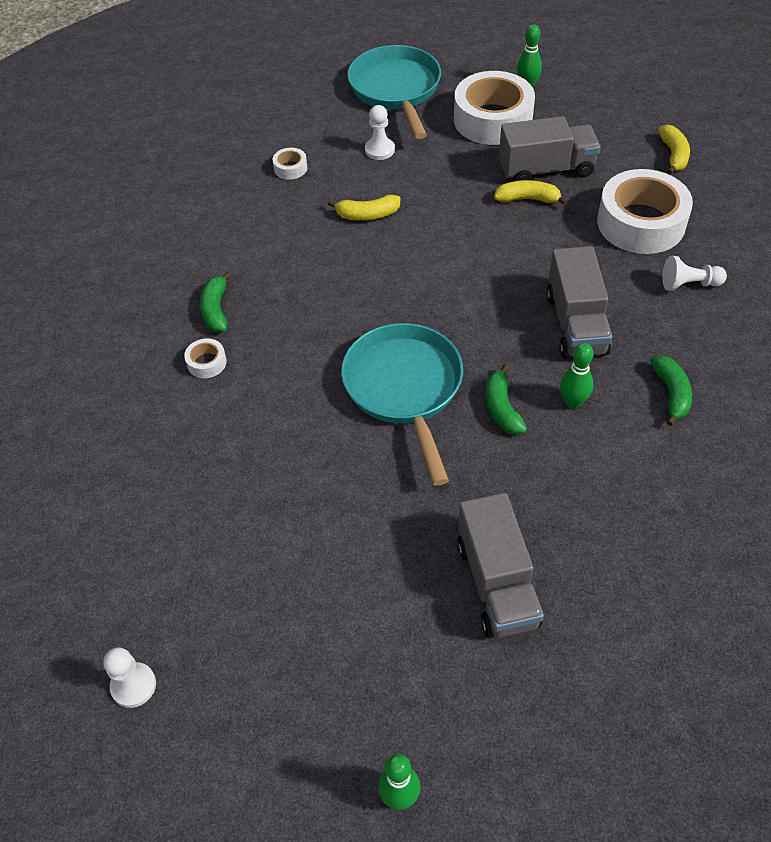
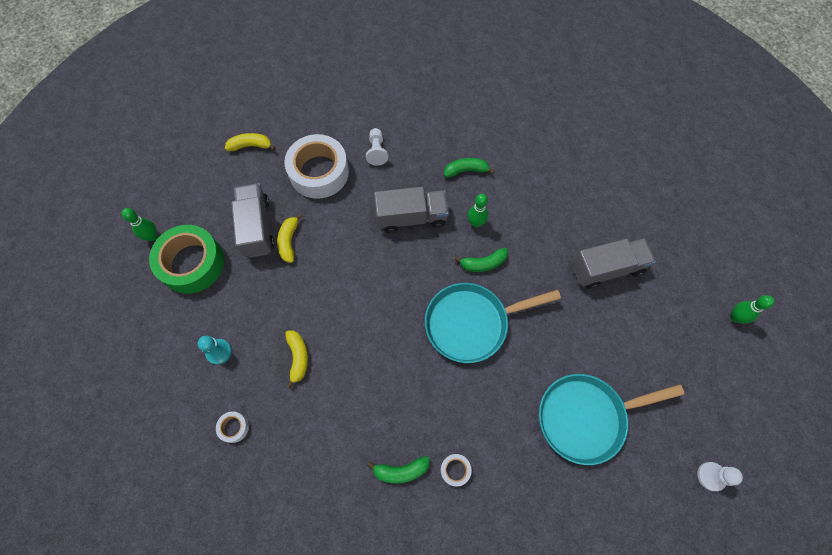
camera: 95 degrees left, 15 degrees up
turquoise pan [347,45,441,139] -> turquoise pan moved to [539,374,684,465]
white pawn [365,105,395,160] -> turquoise pawn [198,336,232,365]
white tape [454,71,535,145] -> green tape [149,225,224,294]

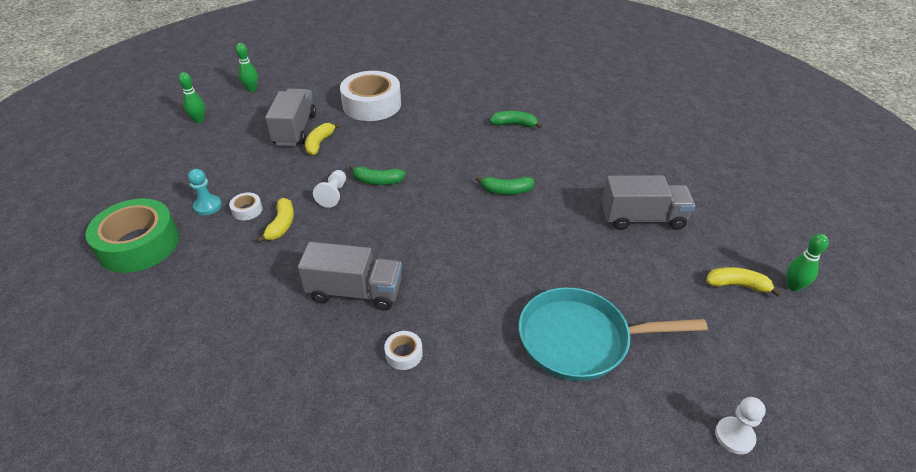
camera: 15 degrees right, 25 degrees down
green tape [149,225,224,294] -> green tape moved to [85,198,179,273]
white tape [216,411,249,443] -> white tape moved to [229,192,263,220]
yellow banana [225,133,276,151] -> yellow banana moved to [706,267,782,296]
white pawn [366,128,388,166] -> white pawn moved to [313,170,346,208]
green banana [367,456,430,483] -> green banana moved to [349,165,405,185]
grey truck [374,187,449,233] -> grey truck moved to [298,242,402,310]
turquoise pan [425,283,561,363] -> none
green bowling pin [468,194,488,228] -> green bowling pin moved to [236,43,258,92]

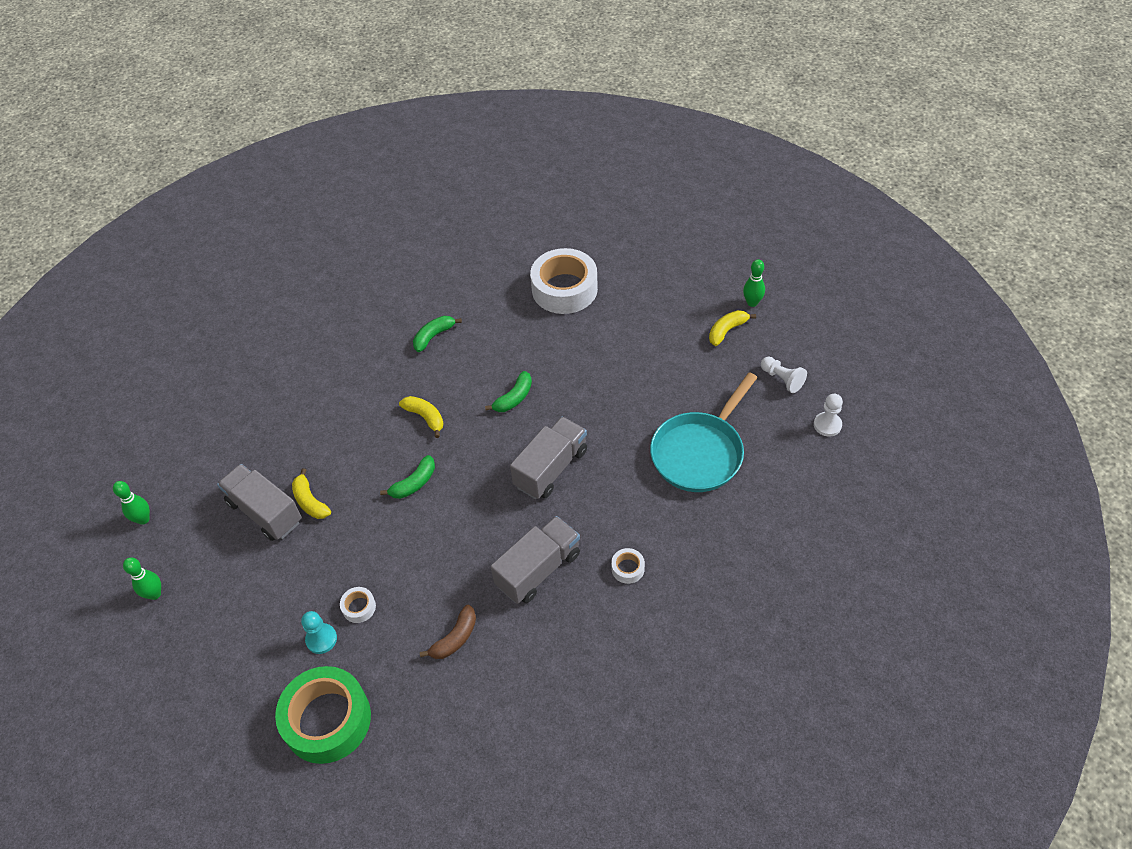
camera: 50 degrees left, 10 degrees up
yellow banana [257,198,294,243] -> yellow banana moved to [399,396,444,438]
white pawn [313,170,346,208] -> white pawn moved to [761,357,807,393]
white tape [340,71,401,121] -> white tape moved to [530,248,598,314]
grey truck [602,175,695,230] -> grey truck moved to [510,416,587,499]
none -> brown banana [420,605,476,659]

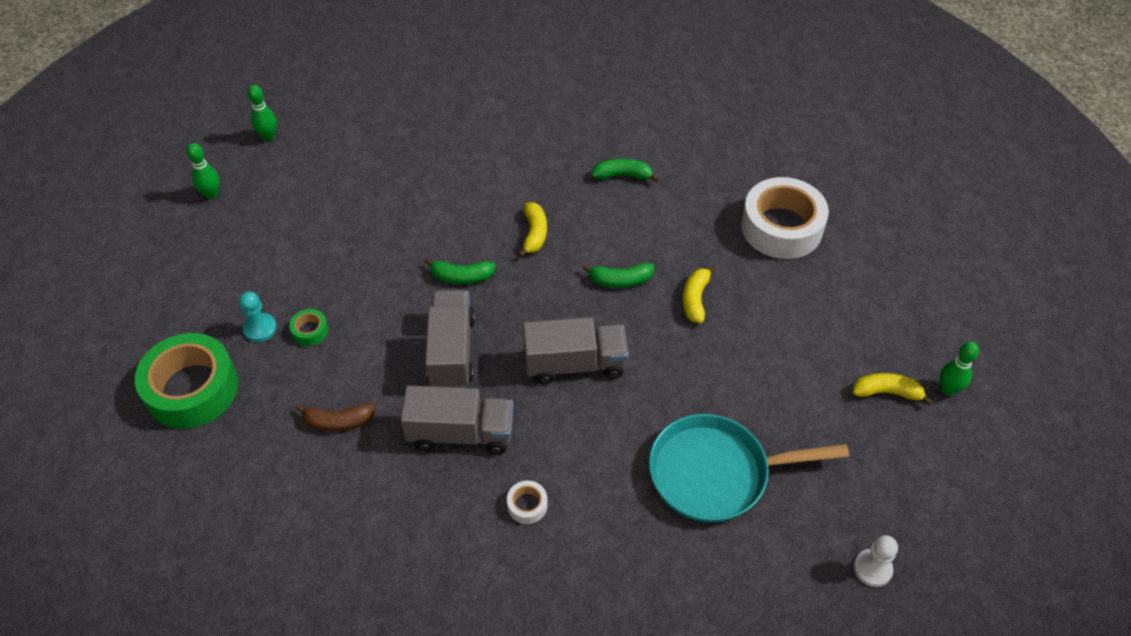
camera: 45 degrees right, 0 degrees up
grey truck [217,464,302,541] -> grey truck moved to [425,290,475,388]
yellow banana [292,468,331,519] -> yellow banana moved to [683,265,717,323]
white tape [340,587,376,623] -> green tape [289,309,328,346]
white pawn [761,357,807,393] -> none

